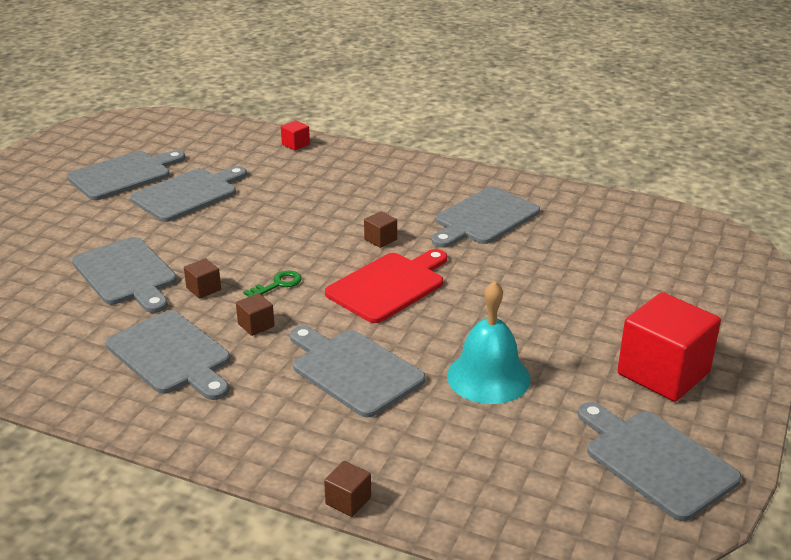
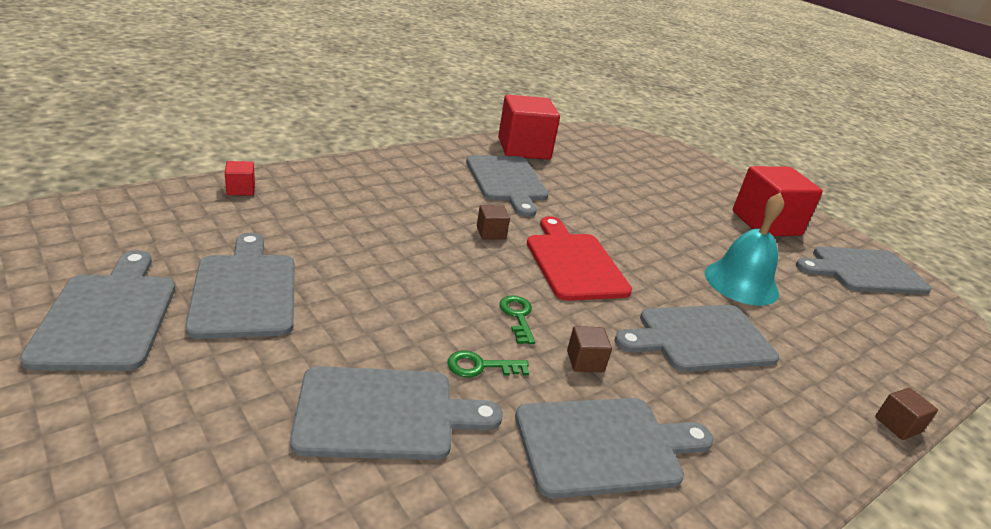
camera: 65 degrees left, 0 degrees up
brown cube [184,258,221,299] -> green key [447,351,529,377]
none -> red cube [498,94,560,159]

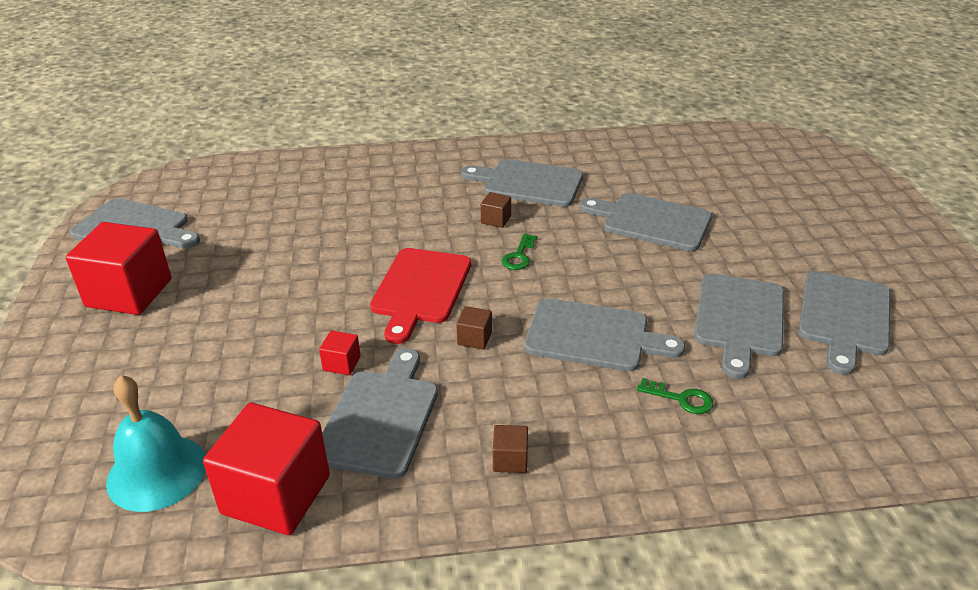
camera: 145 degrees left, 5 degrees up
red cube [225,161,255,195] -> red cube moved to [319,331,361,375]
green key [447,351,529,377] -> green key moved to [637,378,713,414]
grey cutting board [615,305,779,372] -> grey cutting board moved to [524,298,685,371]
turquoise bell [705,193,784,306] -> turquoise bell moved to [106,375,206,512]
brown cube [875,388,938,440] -> brown cube moved to [493,425,528,473]

